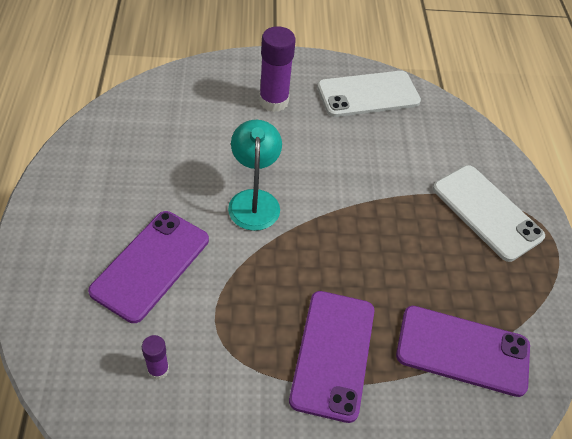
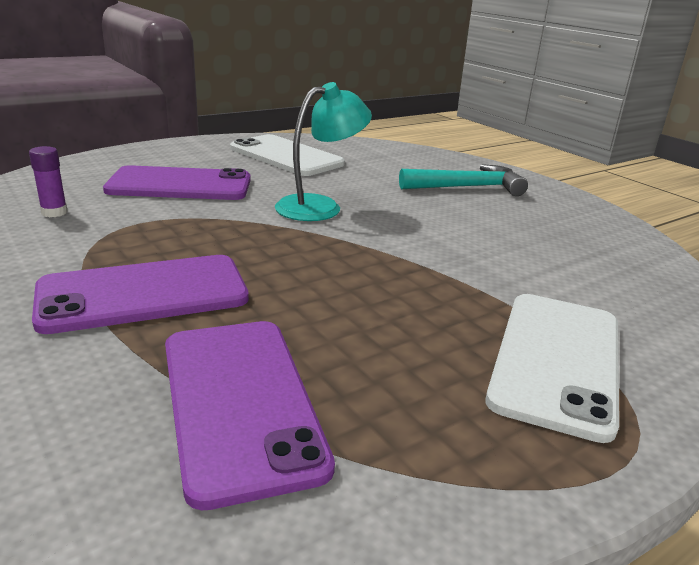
camera: 60 degrees right, 25 degrees down
purple glue stick [259,26,296,112] -> turquoise hammer [399,164,528,196]
white phone [317,71,421,117] -> white phone moved to [230,134,345,176]

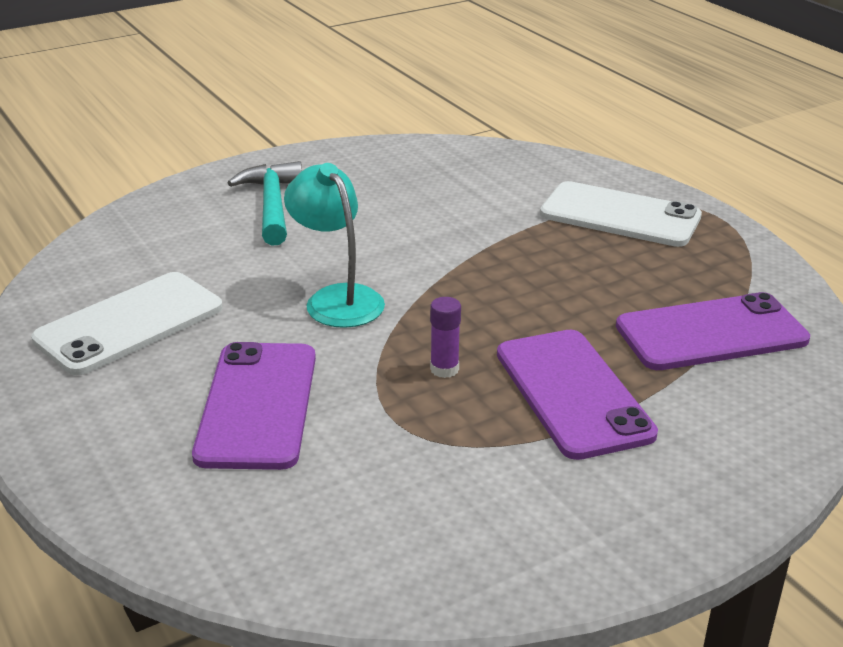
camera: 85 degrees left, 5 degrees up
purple glue stick [29,146,68,217] -> purple glue stick moved to [430,297,461,378]

